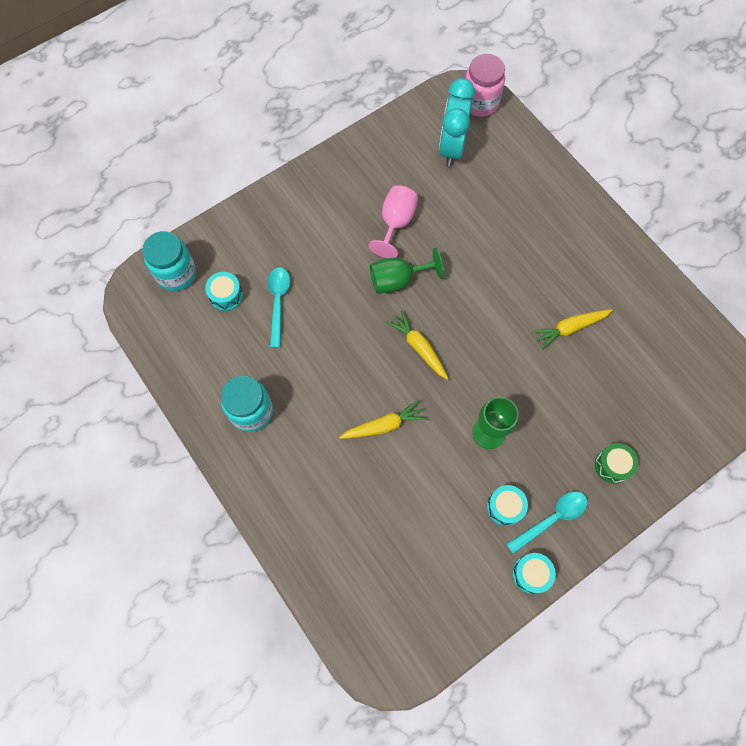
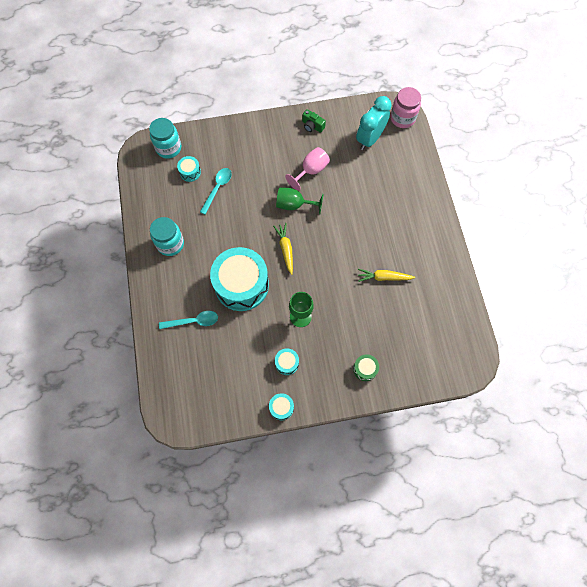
camera: 25 degrees right, 0 degrees up
yellow carrot [339,400,427,439] -> turquoise drum [210,247,269,311]
turquoise spoon [506,491,587,554] -> turquoise spoon moved to [159,311,218,329]
none -> green camera [302,109,326,133]

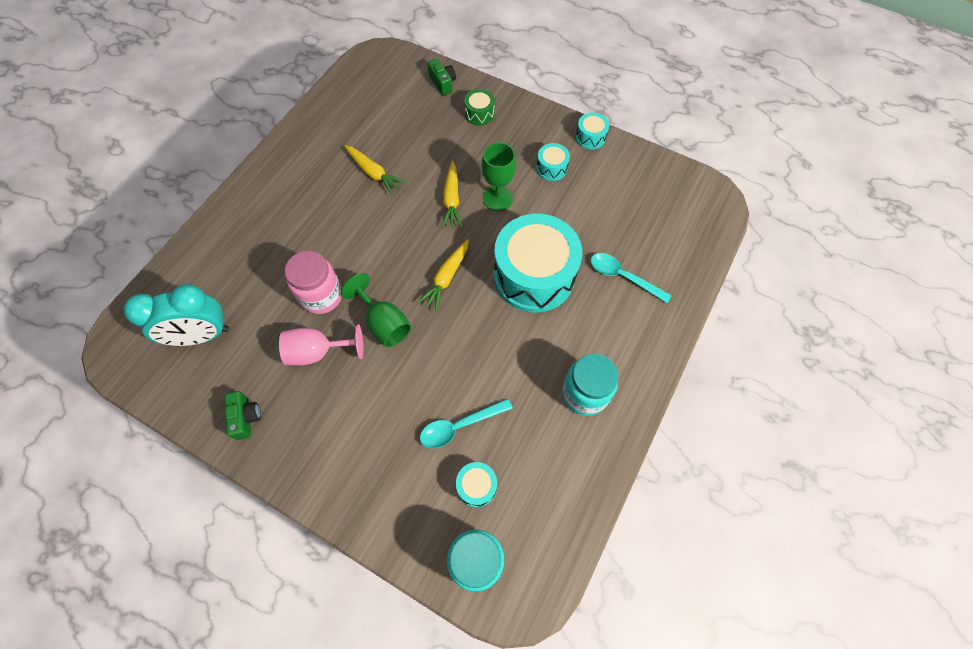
camera: 140 degrees left, 5 degrees down
pink jar [390,87,421,128] -> pink jar moved to [285,251,342,314]
none -> green camera [427,58,456,96]
none -> yellow carrot [442,161,462,228]

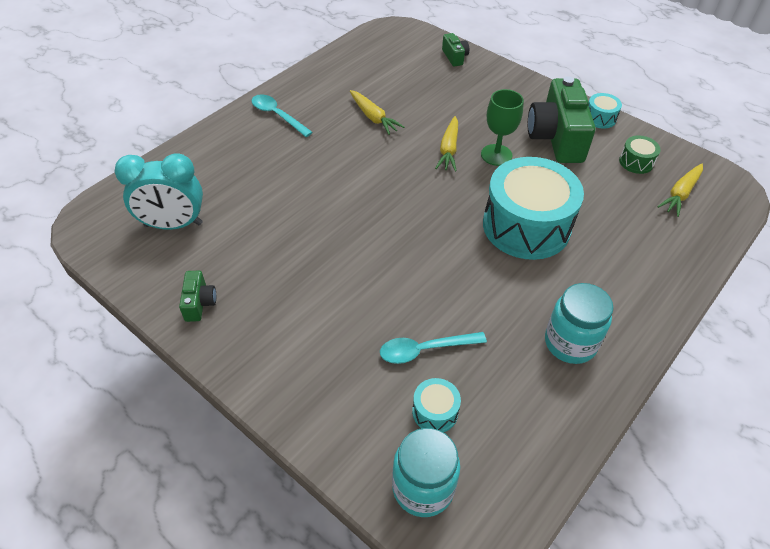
camera: 10 degrees right, 15 degrees down
pink goblet [279,324,363,365] -> none
pink jar [285,251,342,314] -> none
green goblet [341,273,411,347] -> none
yellow carrot [418,239,469,311] -> yellow carrot moved to [657,164,703,217]
green drum [464,89,495,126] -> green drum moved to [619,136,661,174]
turquoise drum [536,143,570,181] -> green camera [528,76,595,163]
turquoise spoon [591,253,672,303] -> turquoise spoon moved to [252,94,313,137]

